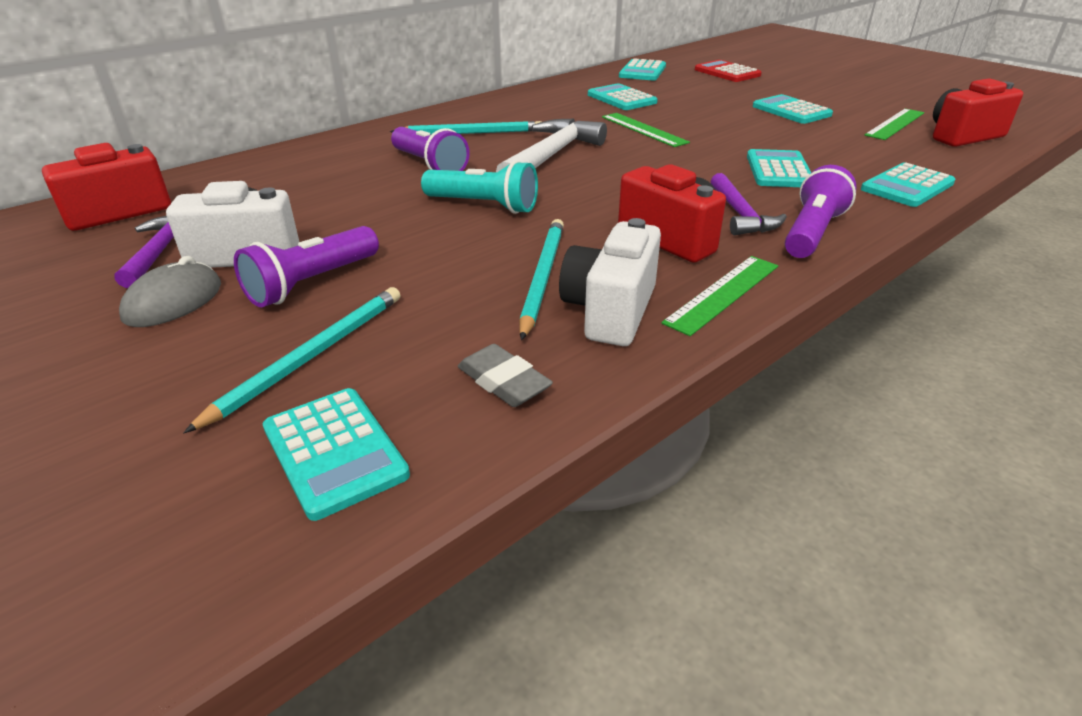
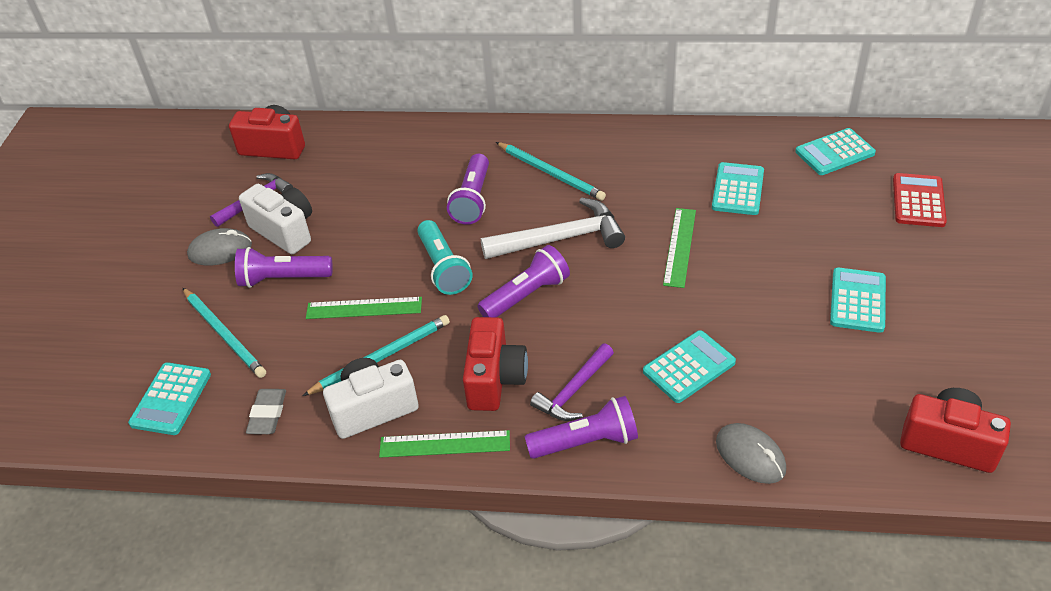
camera: 50 degrees right, 10 degrees up
turquoise pencil [184,287,400,433] -> turquoise pencil turned 60 degrees clockwise [183,288,266,378]
turquoise calculator [861,163,955,207] -> grey mouse [716,423,786,484]
green ruler [865,109,924,140] -> green ruler moved to [306,297,422,319]
none -> purple flashlight [478,245,570,317]

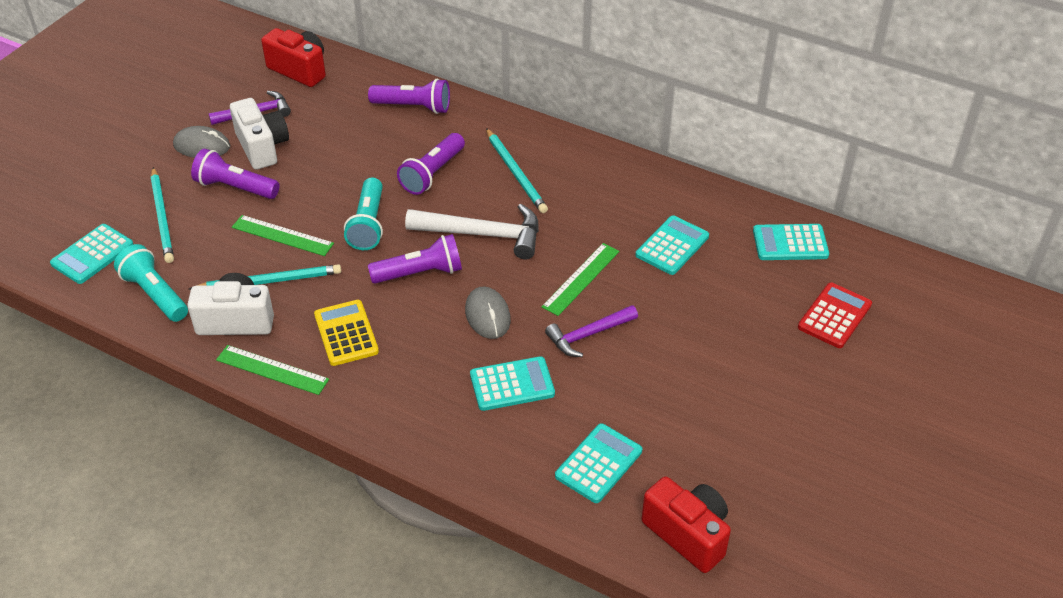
camera: 20 degrees right, 0 degrees up
grey eraser [246,389,286,434] -> turquoise flashlight [114,244,188,322]
red camera [463,317,528,411] -> yellow calculator [314,300,379,366]
purple flashlight [524,396,638,459] -> purple flashlight moved to [368,79,450,114]
purple hammer [530,344,614,421] -> purple hammer moved to [545,305,638,357]
grey mouse [716,423,786,484] -> grey mouse moved to [465,286,511,339]
turquoise calculator [830,268,886,333] -> turquoise calculator moved to [555,423,642,503]

